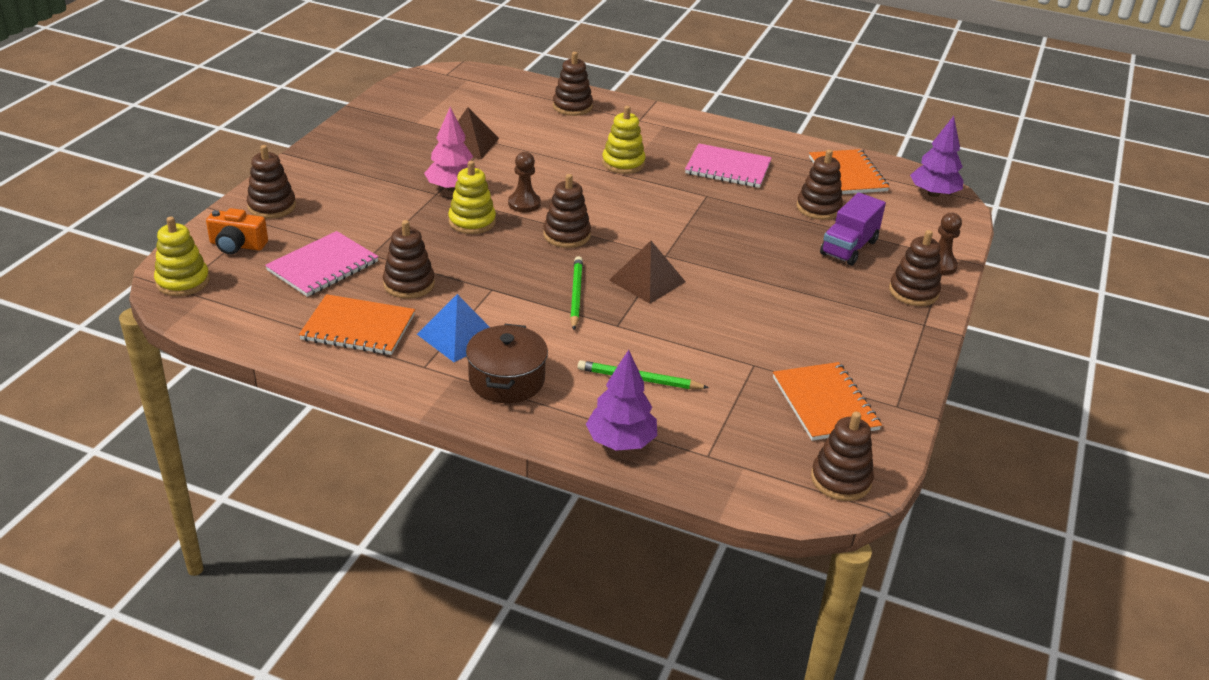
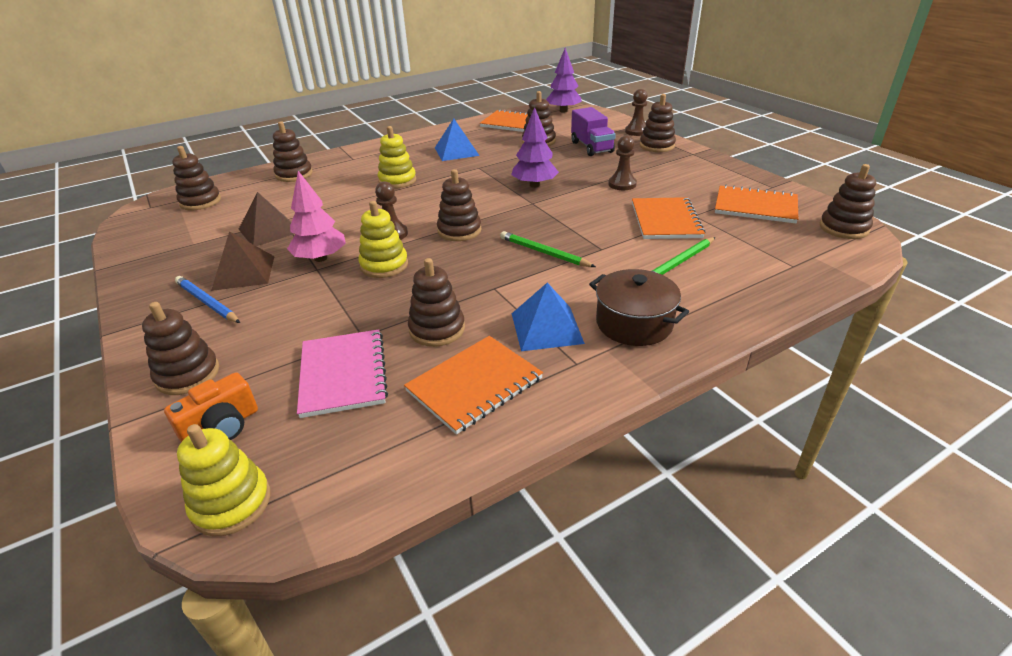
camera: 50 degrees left, 0 degrees up
purple tree [586,350,657,451] -> purple tree moved to [511,107,559,188]
brown pyramid [609,241,686,304] -> brown pyramid moved to [211,232,275,291]
pink notebook [685,143,772,188] -> blue pyramid [435,119,480,161]
none -> brown stacking toy [172,146,221,210]
none -> blue pencil [175,276,240,323]
none -> brown pawn [608,135,637,190]
none -> orange notebook [632,197,705,239]

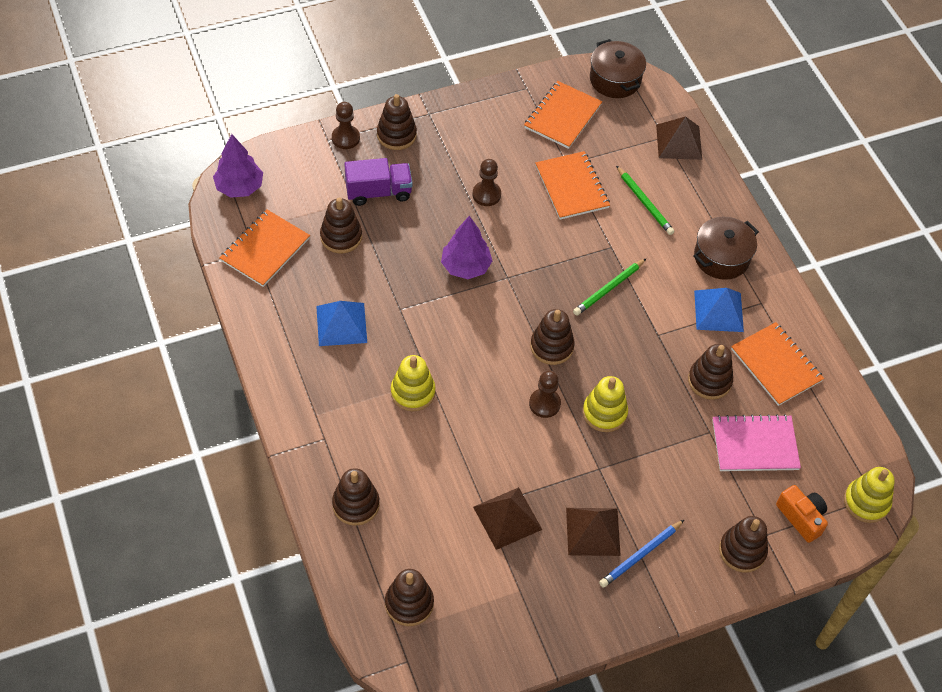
camera: 85 degrees left, 20 degrees up
pink tree [287,171,346,262] -> none
orange notebook [632,197,705,239] -> orange notebook turned 60 degrees clockwise [536,151,610,220]
brown stacking toy [820,164,876,239] -> brown pot [590,39,646,98]
none -> brown pyramid [656,116,702,160]

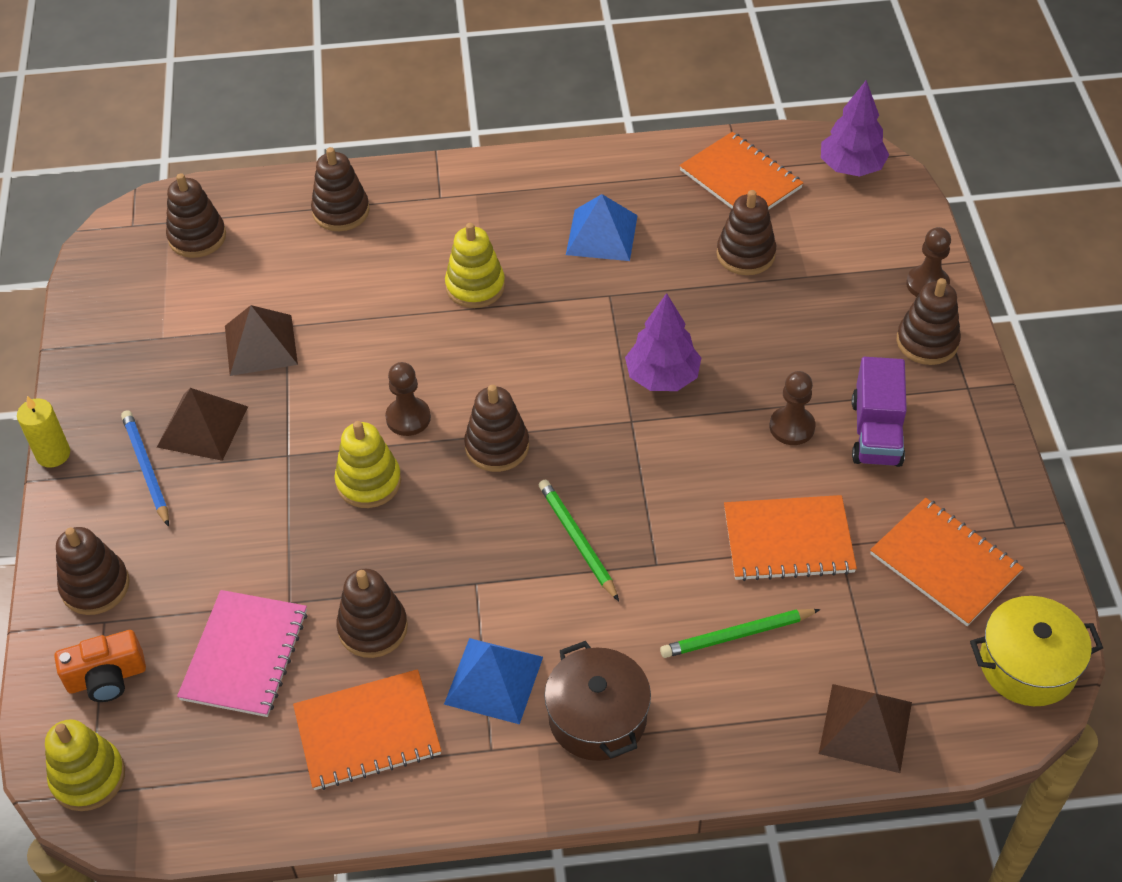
camera: 110 degrees right, 5 degrees down
purple truck [344,158,413,206] -> purple truck moved to [852,357,907,467]
brown pot [590,39,646,98] -> yellow pot [970,596,1103,706]
none -> yellow candle [17,396,70,468]

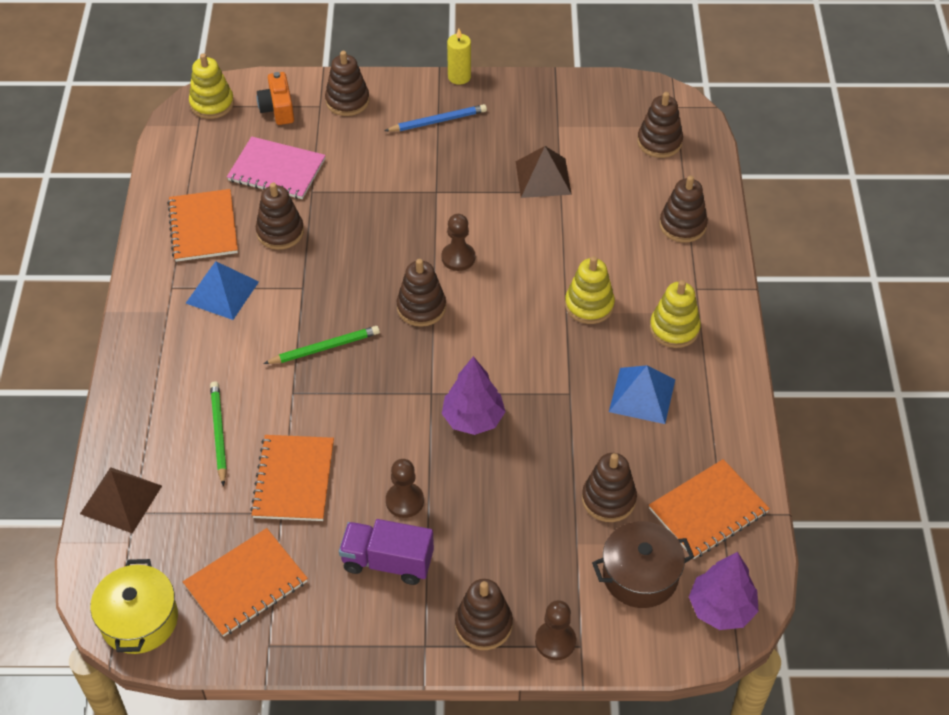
camera: 95 degrees right, 0 degrees up
brown pyramid [157,388,248,461] -> none
yellow stacking toy [334,421,401,508] -> yellow stacking toy moved to [650,280,701,348]
brown pot [544,641,651,761] -> brown pot moved to [592,521,694,608]

